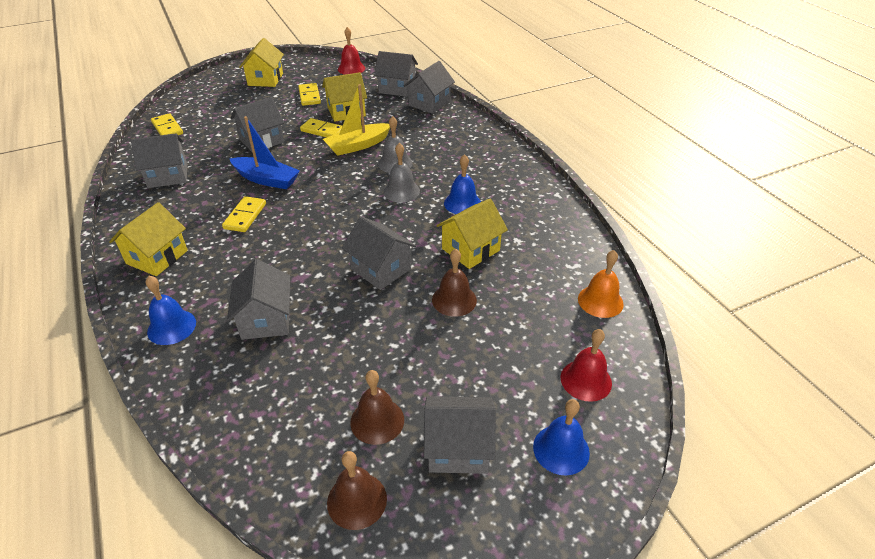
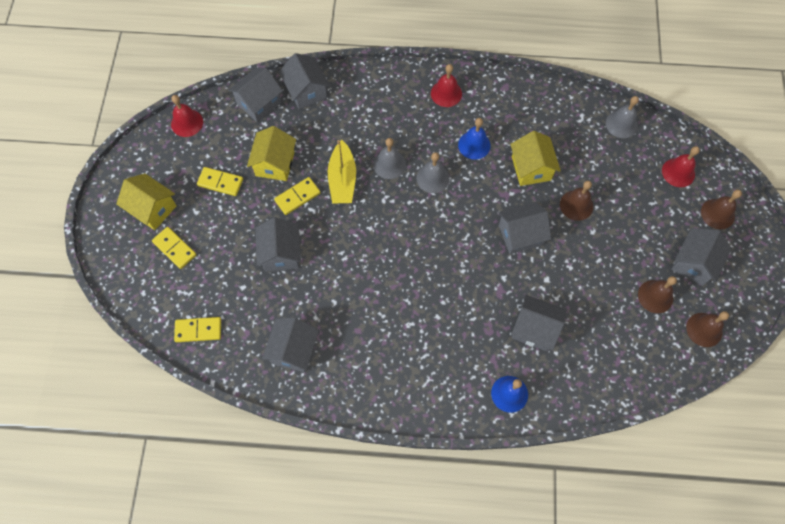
camera: 60 degrees left, 25 degrees up
yellow house [109,202,188,276] -> none
yellow domino [222,196,266,232] -> yellow domino moved to [152,227,196,269]
blue boat [230,116,300,189] -> none
blue bell [533,399,590,475] -> brown bell [701,190,742,229]
orange bell [578,250,624,318] -> grey bell [606,96,639,138]
none -> red bell [431,64,462,107]

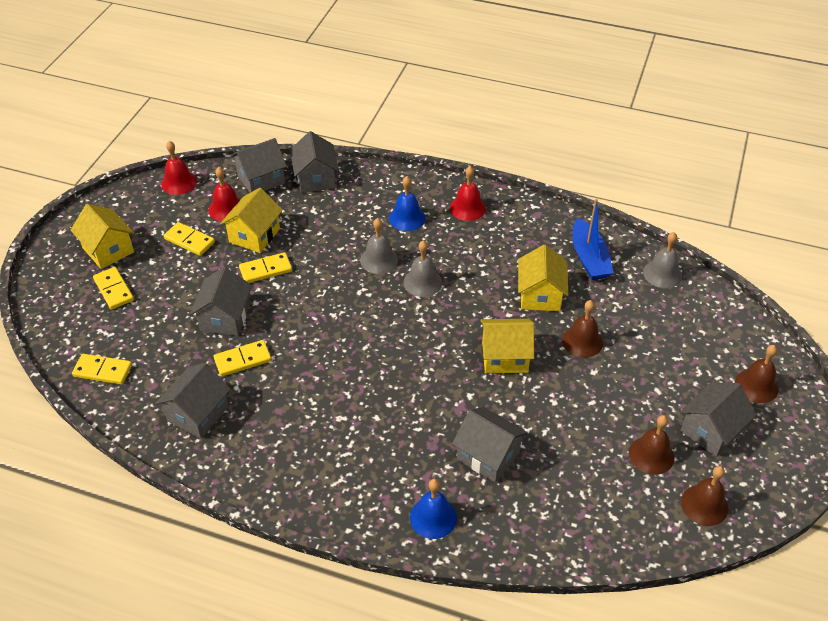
camera: 15 degrees right, 20 degrees down
yellow boat [328,140,356,204] -> none
blue bell [458,118,490,160] -> blue bell moved to [389,176,425,231]
grey house [498,202,551,254] -> yellow house [480,319,534,373]
red bell [662,146,700,187] -> red bell moved to [208,167,240,221]
none -> yellow domino [214,340,271,377]
none -> blue boat [572,198,613,280]

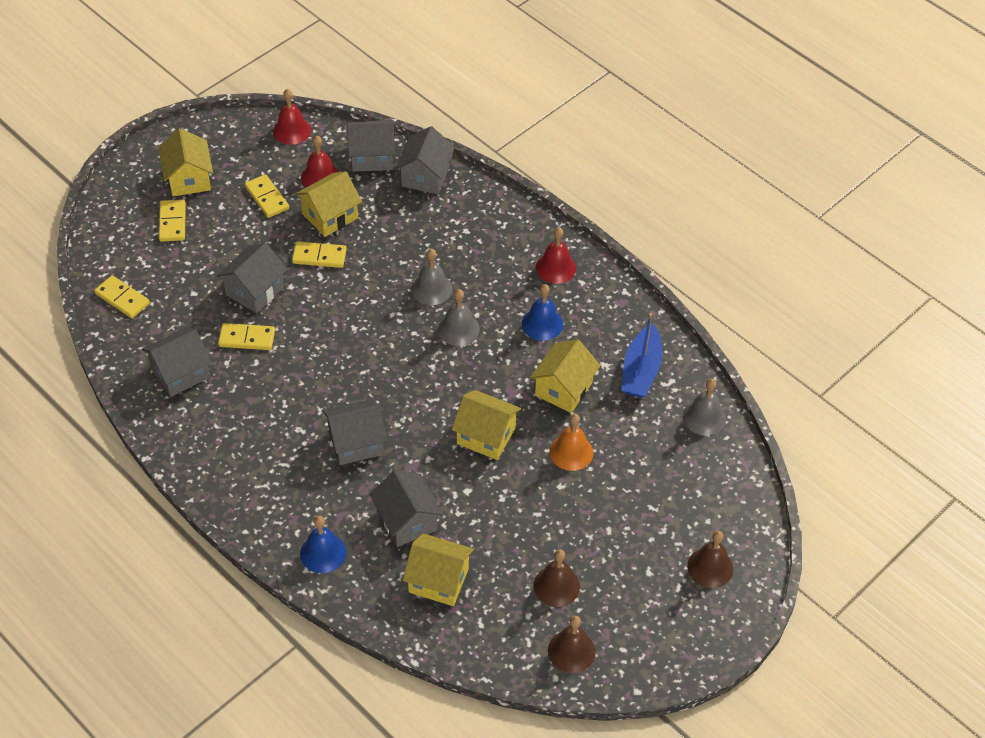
camera: 25 degrees right, 5 degrees up
blue bell [389,176,425,231] -> blue bell moved to [522,284,563,341]
brown bell [562,300,603,358] -> orange bell [550,414,594,471]
grey house [680,383,757,457] -> grey house moved to [323,398,387,465]
none -> yellow house [403,533,474,606]

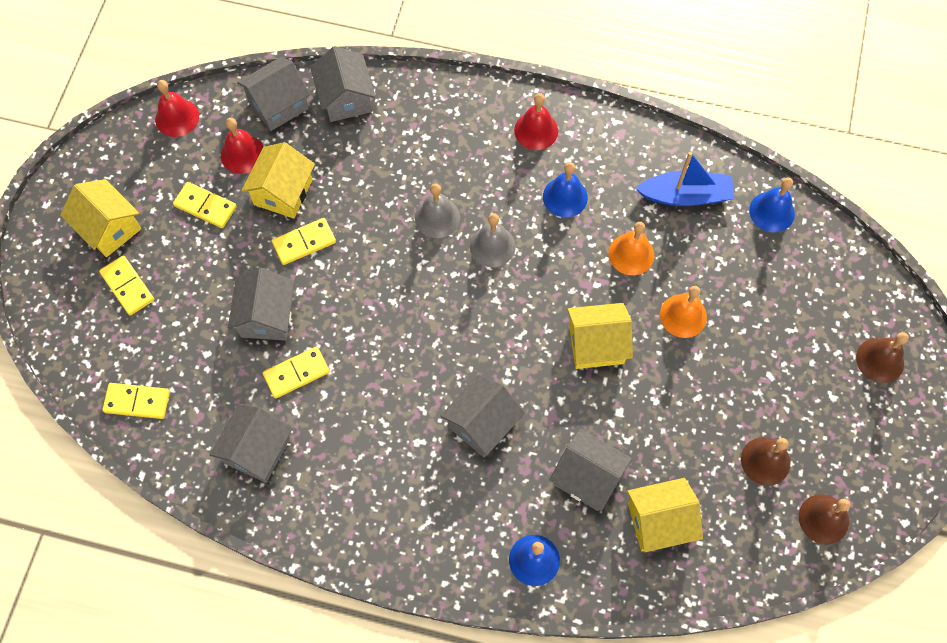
camera: 30 degrees left, 15 degrees up
yellow house [530,340,601,413] -> orange bell [608,222,654,275]
blue boat [621,313,662,398] -> blue boat turned 75 degrees counterclockwise [635,152,734,206]
grey bell [683,379,726,435] -> blue bell [749,177,795,232]

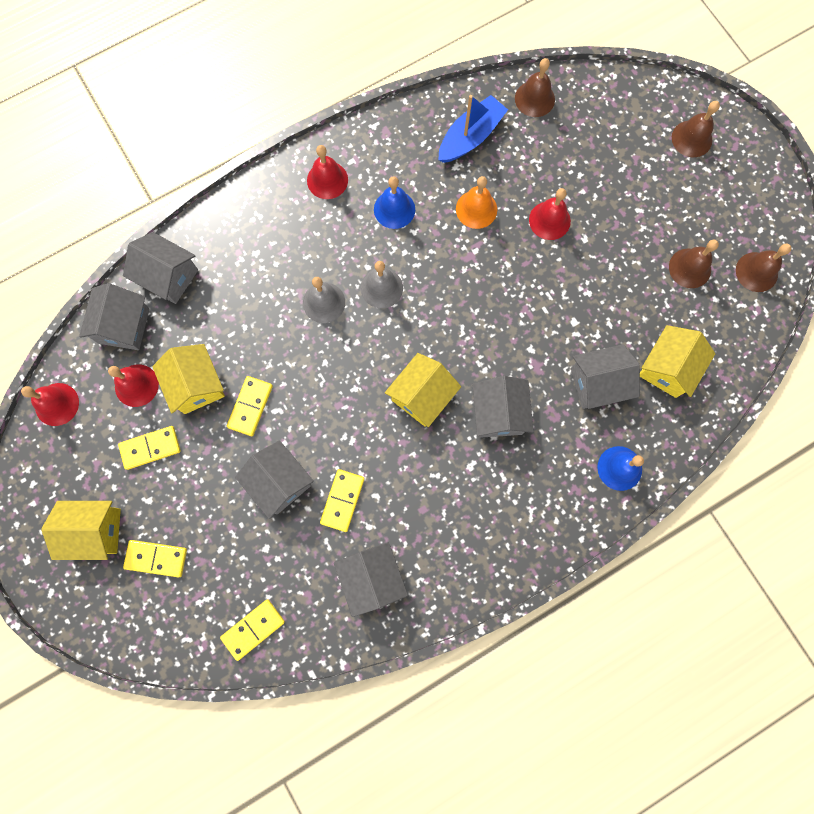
camera: 45 degrees left, 10 degrees up
yellow house [567,303,633,369] -> yellow house moved to [385,353,461,427]
orange bell [660,286,707,338] -> red bell [529,188,571,240]
blue bell [749,177,795,232] -> brown bell [515,58,555,117]

